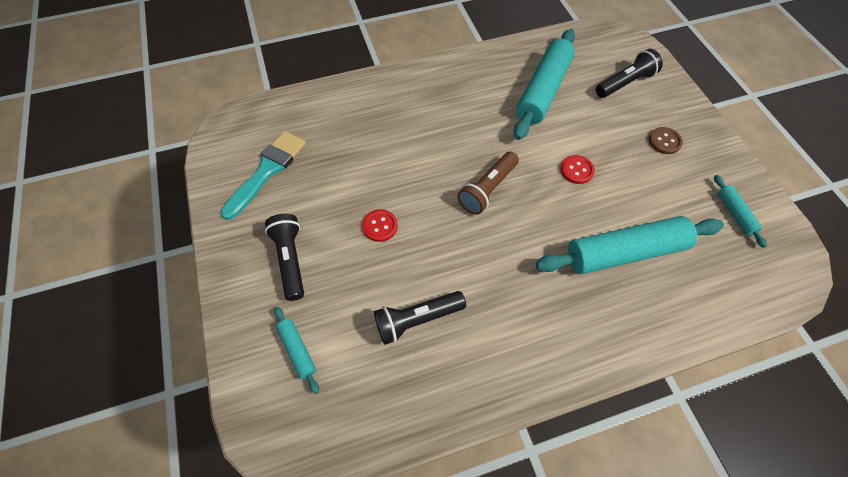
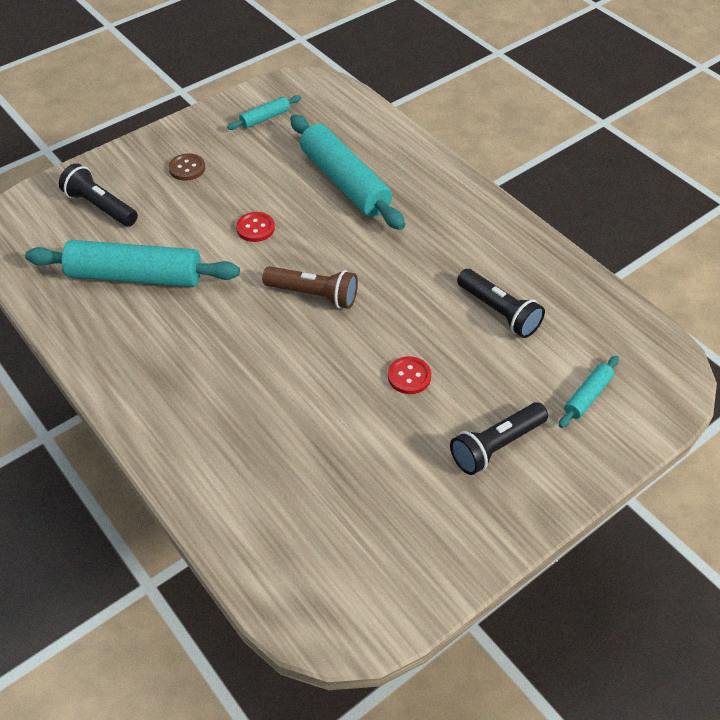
camera: 110 degrees left, 10 degrees down
turquoise brush [221,131,306,220] -> none

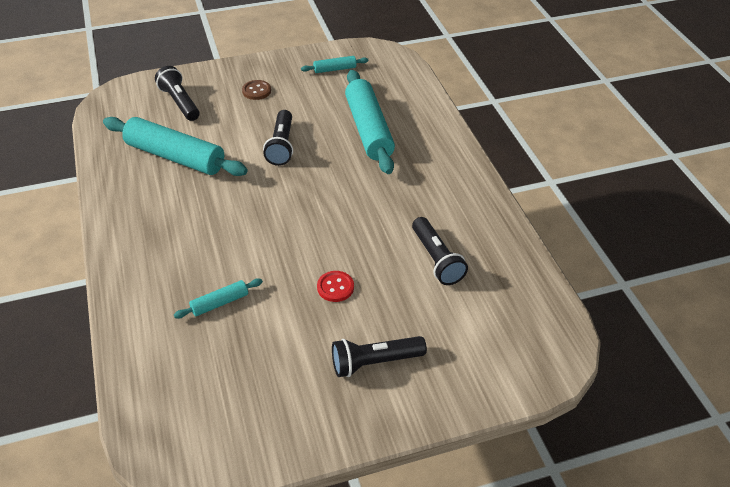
camera: 20 degrees right, 5 degrees down
red button [236,212,275,242] -> black flashlight [263,110,293,166]
brown flashlight [262,266,358,309] -> none
turquoise rolling pin [559,356,619,428] -> turquoise rolling pin moved to [174,278,263,319]

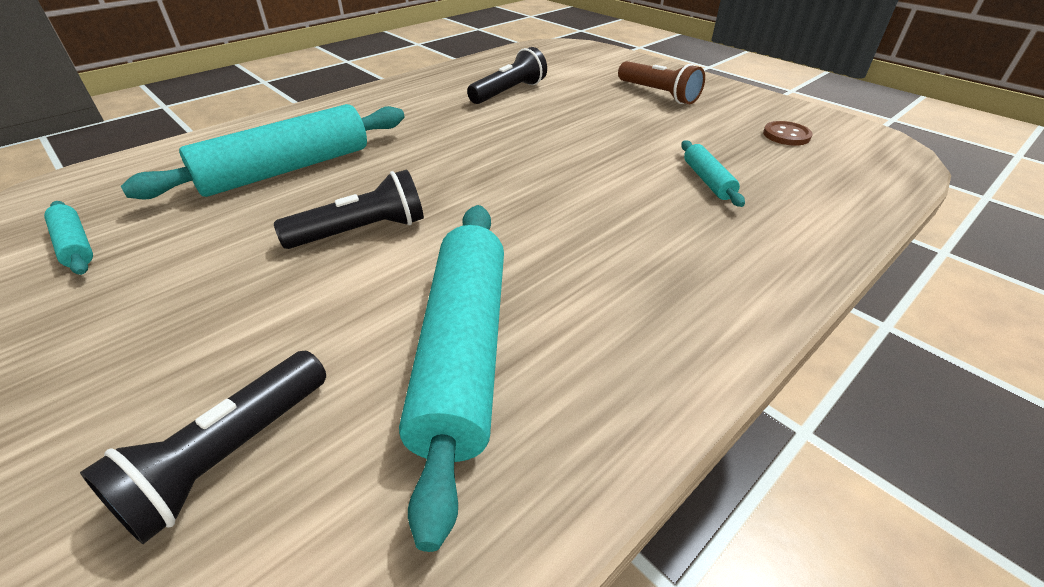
camera: 115 degrees left, 5 degrees down
turquoise rolling pin [174,278,263,319] -> turquoise rolling pin turned 45 degrees clockwise [681,140,745,207]
brown button [242,80,271,100] -> brown button moved to [763,121,813,146]
red button [317,271,354,302] -> none
black flashlight [332,336,427,377] -> brown flashlight [618,61,705,104]

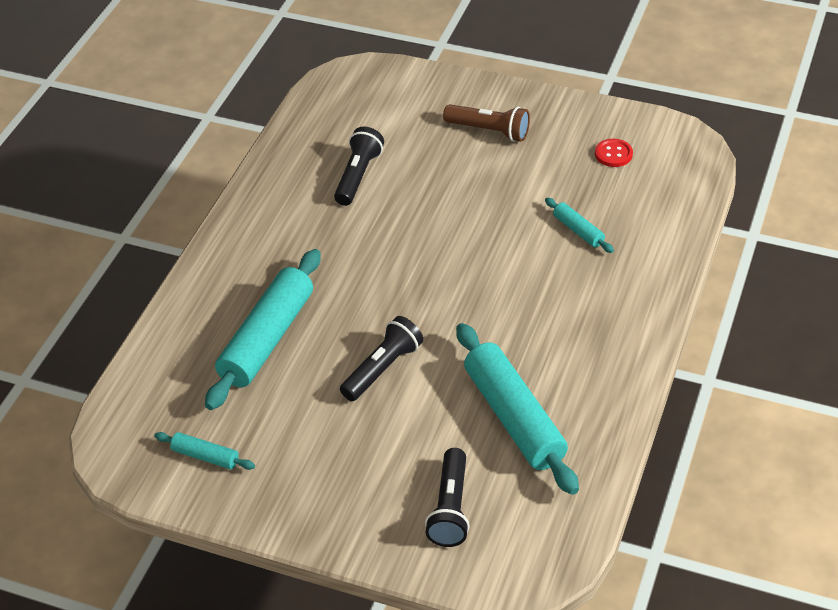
camera: 25 degrees left, 5 degrees up
brown button [763,121,813,146] -> red button [595,139,633,167]

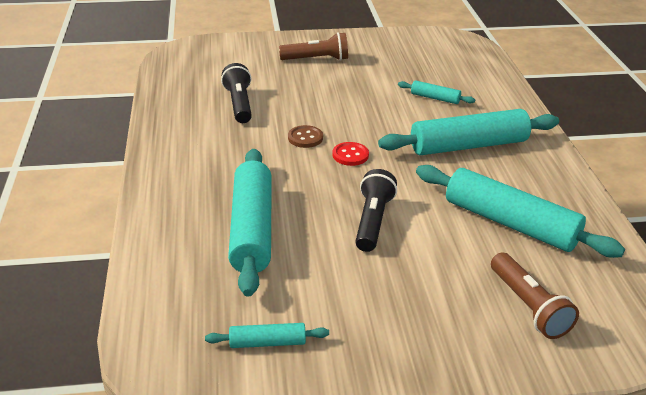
camera: 30 degrees left, 10 degrees down
black flashlight [425,448,470,547] -> brown flashlight [491,252,579,339]
red button [595,139,633,167] -> red button moved to [332,142,369,166]
none -> brown button [288,125,323,148]
none -> turquoise rolling pin [378,109,559,156]

